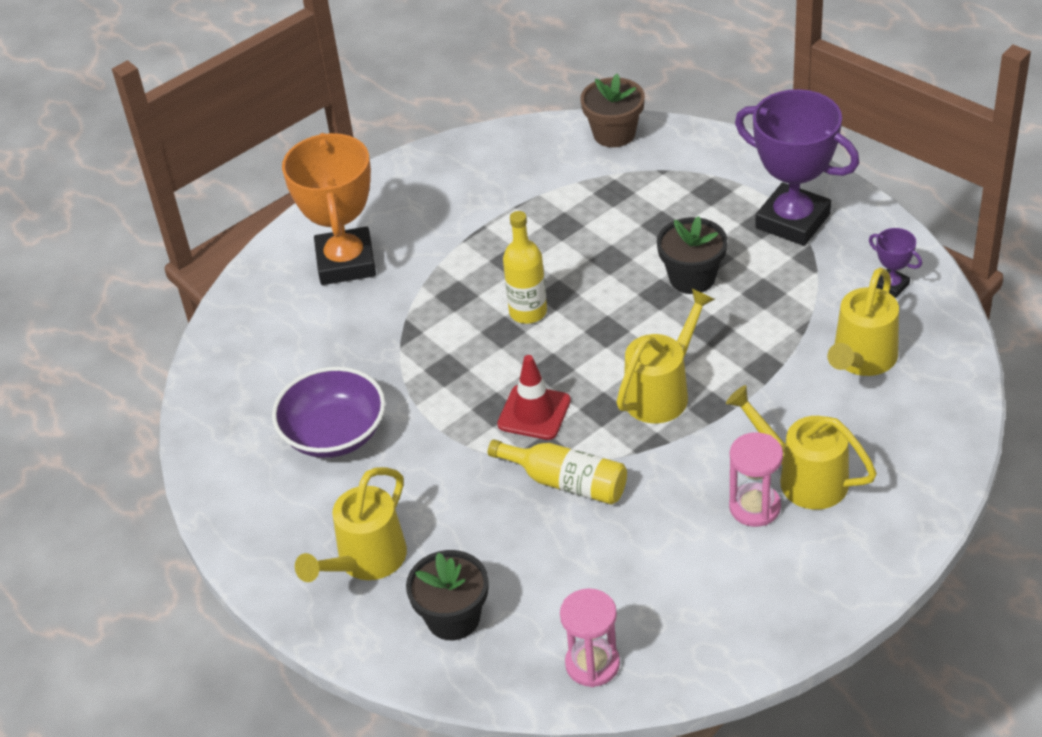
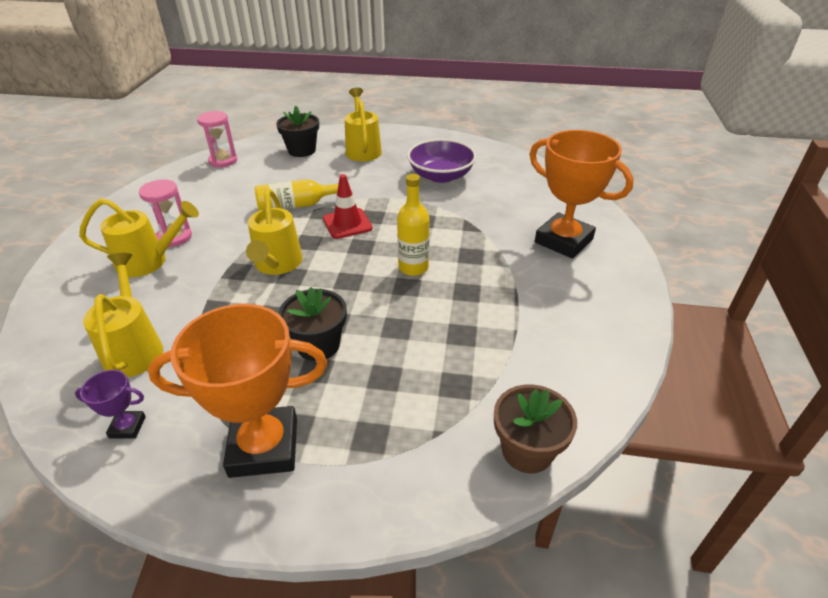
camera: 135 degrees right, 5 degrees down
purple trophy [735,89,859,246] -> orange trophy [148,304,327,478]

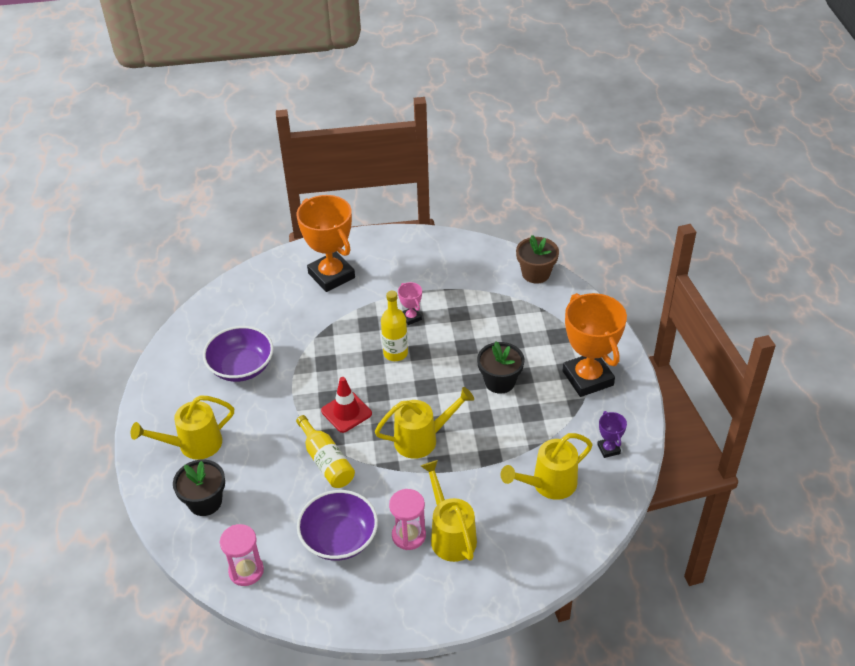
camera: 105 degrees left, 5 degrees up
orange trophy [529,130,634,259] -> orange trophy turned 60 degrees counterclockwise [297,195,355,292]
none -> purple bowl [297,490,378,561]
none -> pink trophy [398,282,422,325]

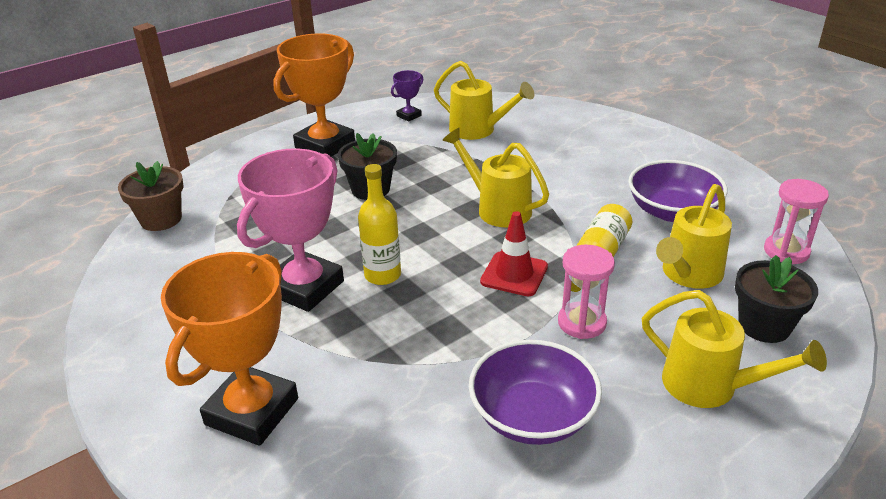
camera: 120 degrees left, 10 degrees down
pink hourglass [389,489,426,550] -> pink hourglass moved to [558,245,615,339]
pink trophy [398,282,422,325] -> pink trophy [237,148,344,312], size x2.28
yellow watering can [421,460,477,562] -> yellow watering can moved to [656,184,732,289]

